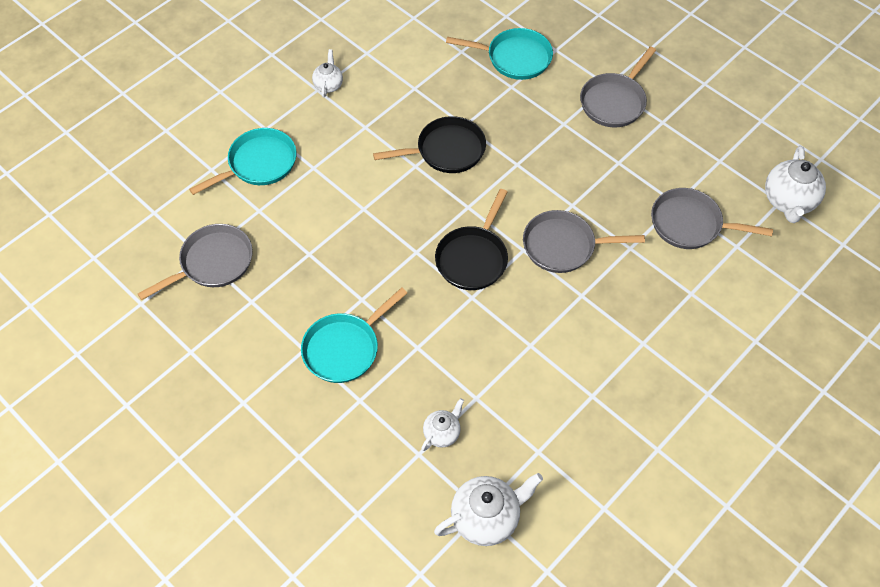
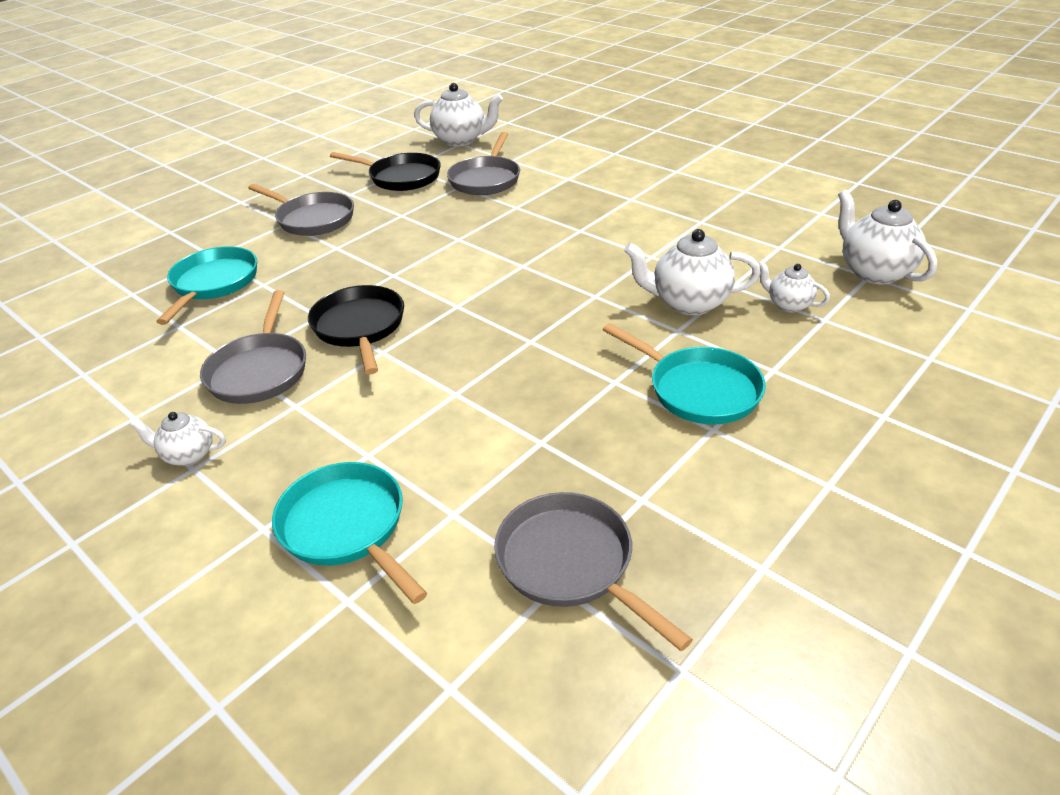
camera: 90 degrees left, 20 degrees down
black pan [435,189,508,290] -> black pan moved to [330,152,441,191]
grey pan [523,210,645,273] -> grey pan moved to [200,290,306,404]
none -> white teapot [624,229,761,315]

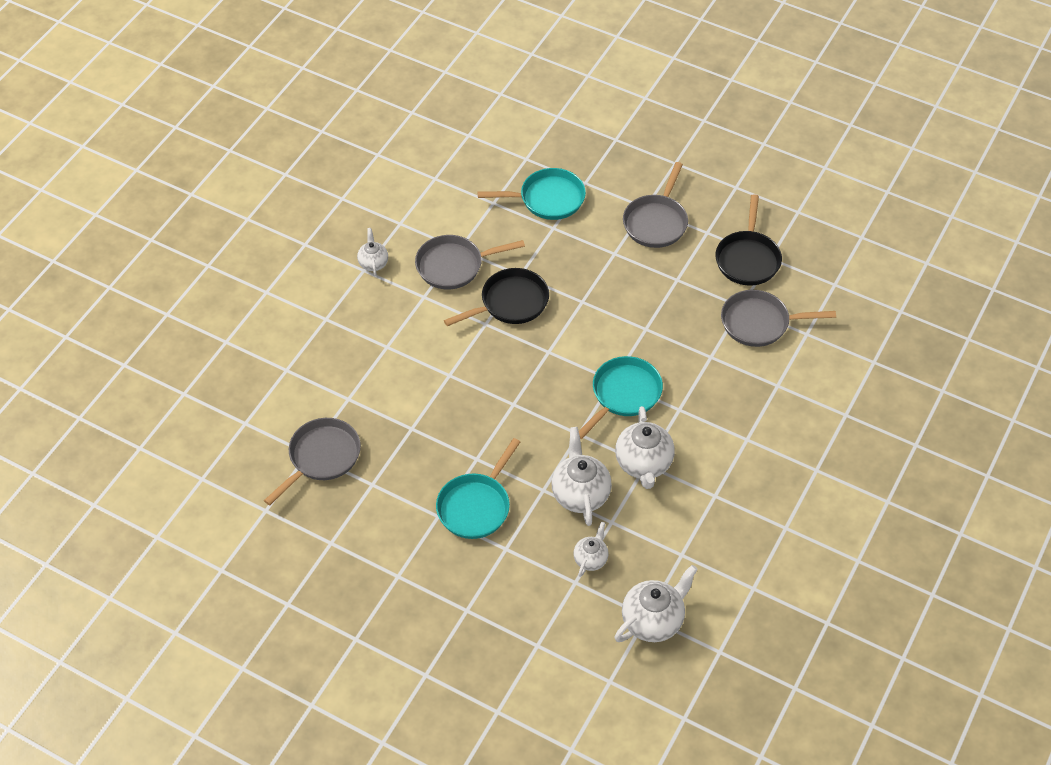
camera: 75 degrees right, 15 degrees up
turquoise pan [272,462,427,604] -> turquoise pan moved to [579,356,663,439]
white teapot [414,83,503,147] -> white teapot moved to [615,406,675,489]

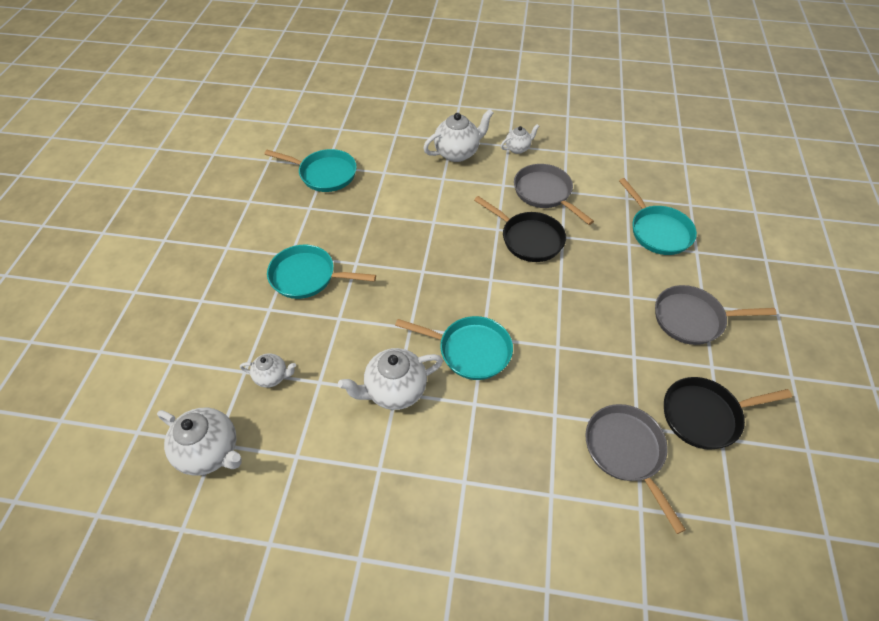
camera: 70 degrees right, 0 degrees up
grey pan [264,418,361,505] -> turquoise pan [264,149,357,192]
white teapot [551,427,612,526] -> white teapot moved to [423,109,494,162]

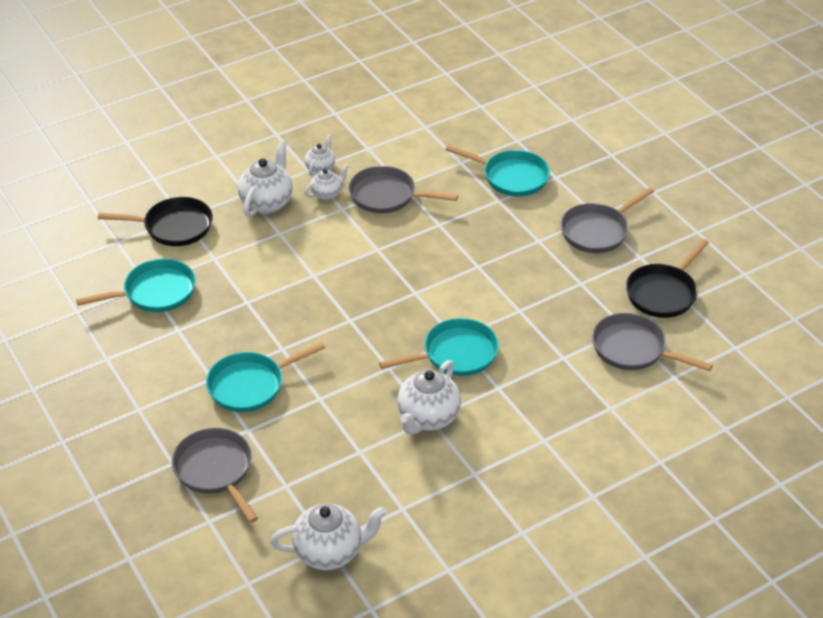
camera: 40 degrees left, 10 degrees down
white teapot [240,354,296,388] -> white teapot moved to [304,164,349,200]
black pan [474,196,566,262] -> black pan moved to [98,197,213,246]
none -> grey pan [172,428,258,523]

